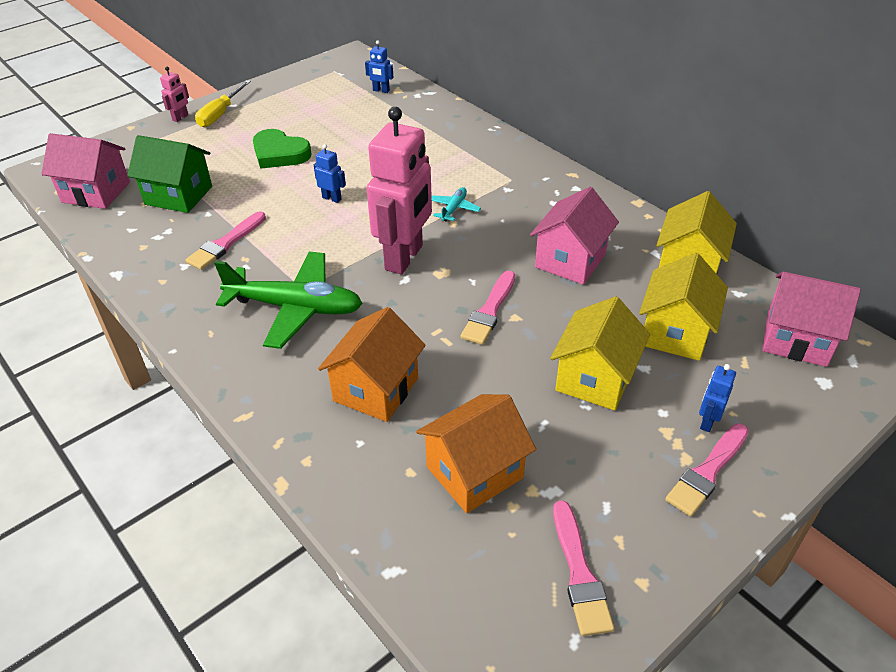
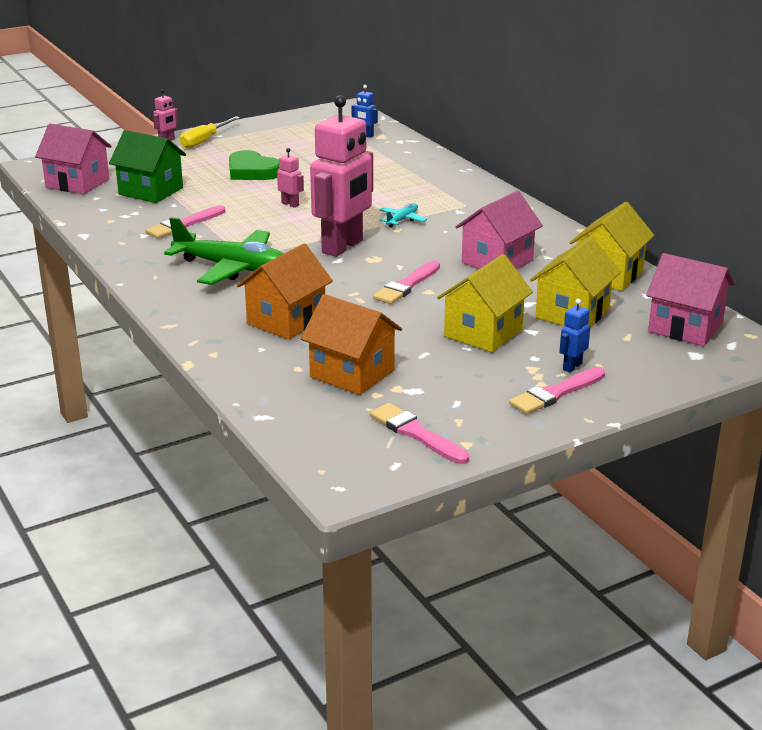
camera: 10 degrees right, 15 degrees down
blue robot [314,144,346,203] -> pink robot [277,148,304,208]
orange house [416,394,536,513] -> orange house turned 60 degrees clockwise [301,294,402,395]
pink brush [553,500,614,636] -> pink brush turned 135 degrees clockwise [370,403,469,464]

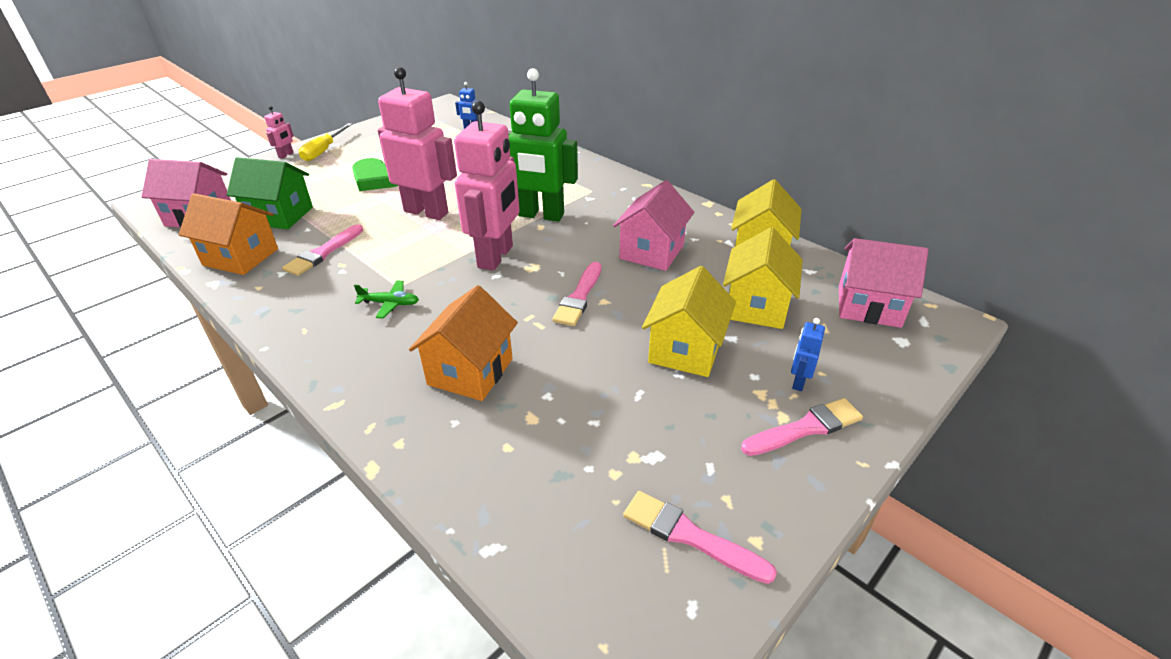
camera: 15 degrees left, 10 degrees up
green plane [164,217,284,285] -> green plane [354,280,419,318], size x0.45
pink robot [277,148,304,208] -> pink robot [378,67,457,220], size x2.44
orange house [301,294,402,395] -> orange house moved to [179,193,278,275]
turquoise plane [379,203,427,227] -> green robot [508,68,578,221]
pink brush [509,367,605,414] -> pink brush turned 150 degrees counterclockwise [741,398,863,456]

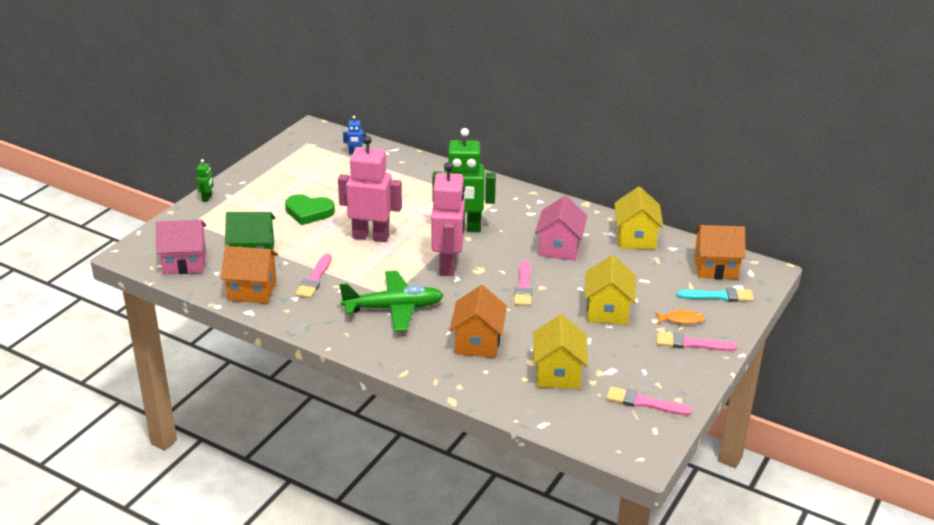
camera: 15 degrees left, 5 degrees down
pink robot [264,106,294,159] -> green robot [196,159,214,202]
yellow screwdriver [299,123,352,161] -> none
green plane [354,280,419,318] -> green plane [340,271,444,332], size x2.24
yellow house [723,227,803,329] -> yellow house moved to [533,314,588,389]
pink brush [741,398,863,456] -> pink brush turned 135 degrees counterclockwise [657,332,737,351]
blue robot [791,318,825,391] -> orange fish [655,309,705,324]
pink house [839,238,929,328] -> orange house [694,225,746,279]
none -> turquoise brush [676,288,754,302]

